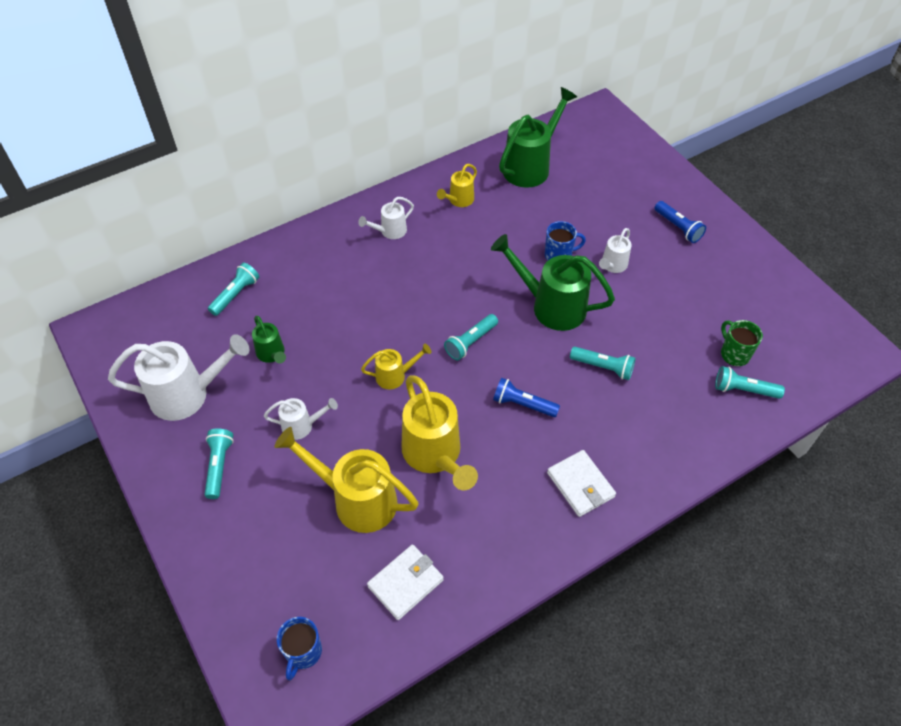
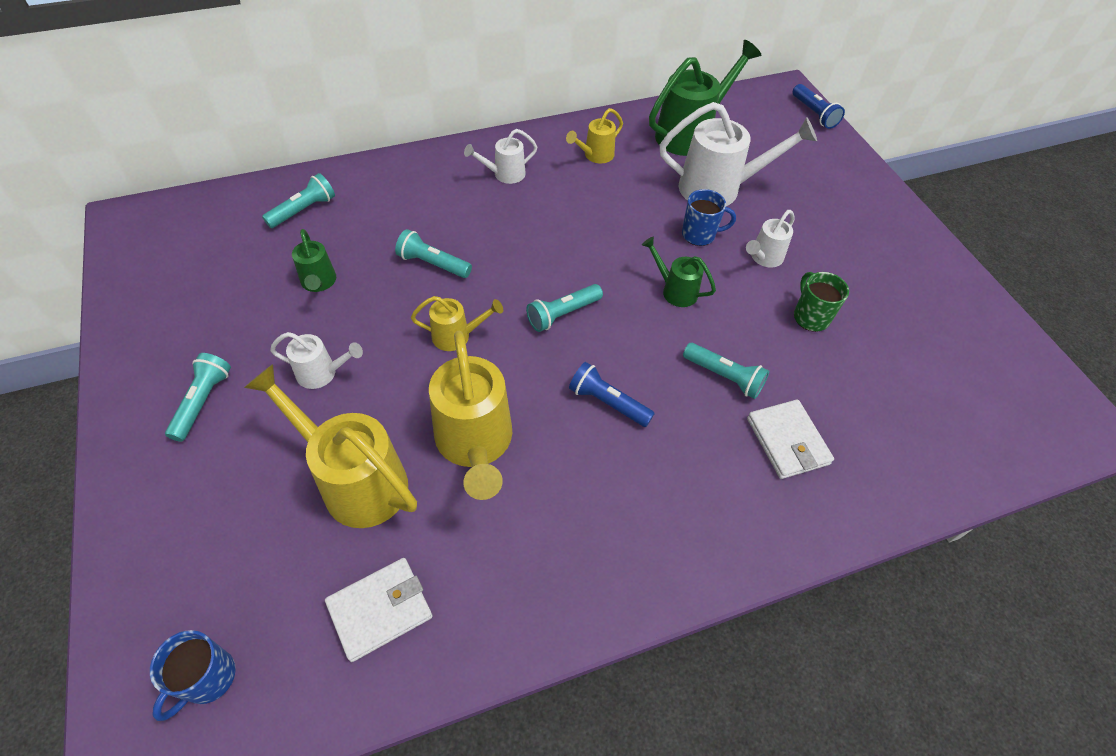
camera: 10 degrees right, 0 degrees up
white watering can [108,334,249,421] -> white watering can moved to [660,102,817,206]
green watering can [491,234,615,331] -> green watering can [642,236,716,307], size x0.52
white wallet [547,450,616,517] -> white wallet moved to [747,400,834,479]
blue flashlight [654,201,706,243] -> blue flashlight moved to [793,84,845,129]
turquoise flashlight [715,366,785,399] -> turquoise flashlight moved to [395,229,472,278]
green mug [721,320,763,366] -> green mug moved to [794,272,849,332]

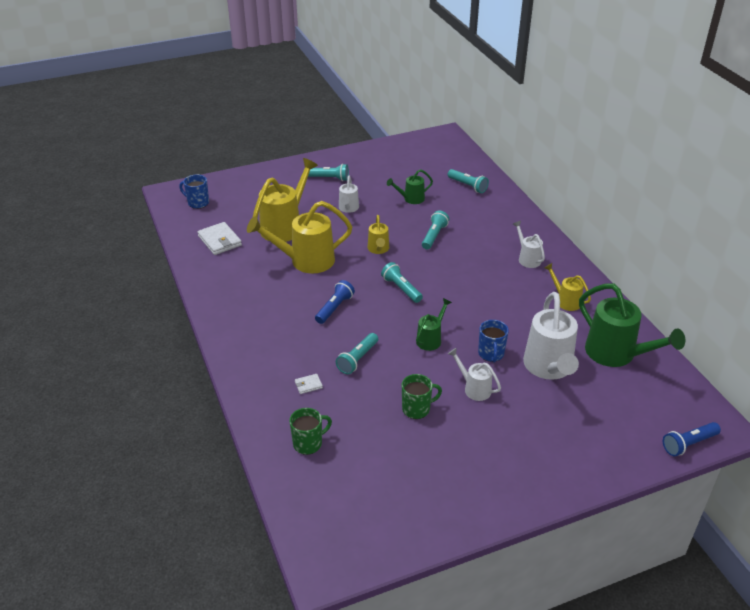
camera: 90 degrees right, 15 degrees down
white wallet [747,400,834,479] -> white wallet [295,374,323,394], size x0.50
none -> green mug [289,408,332,455]

